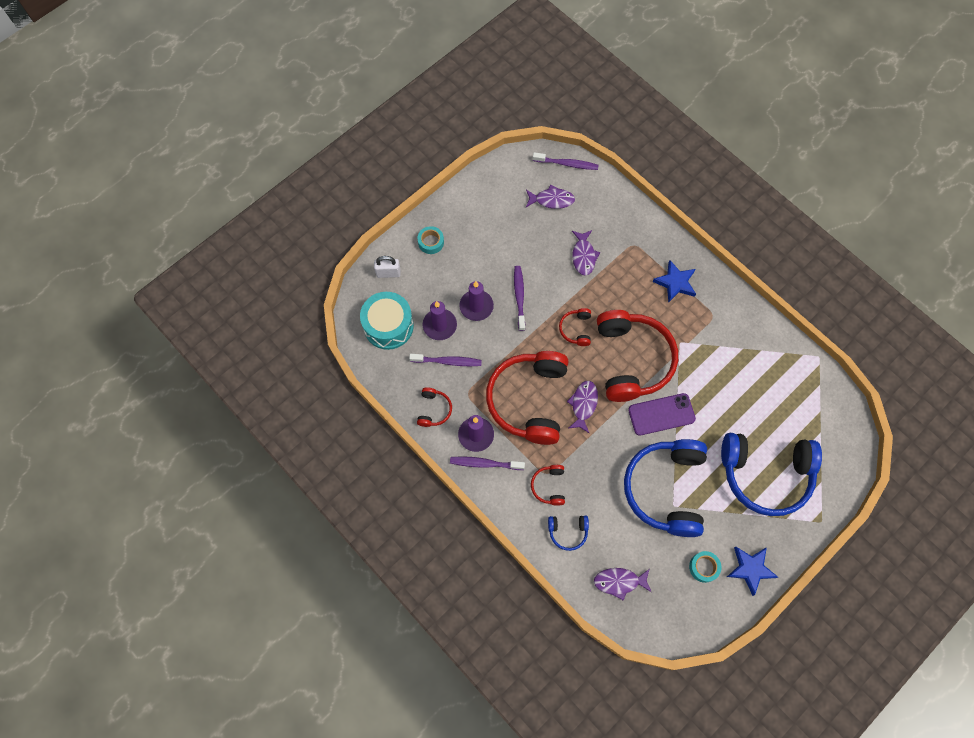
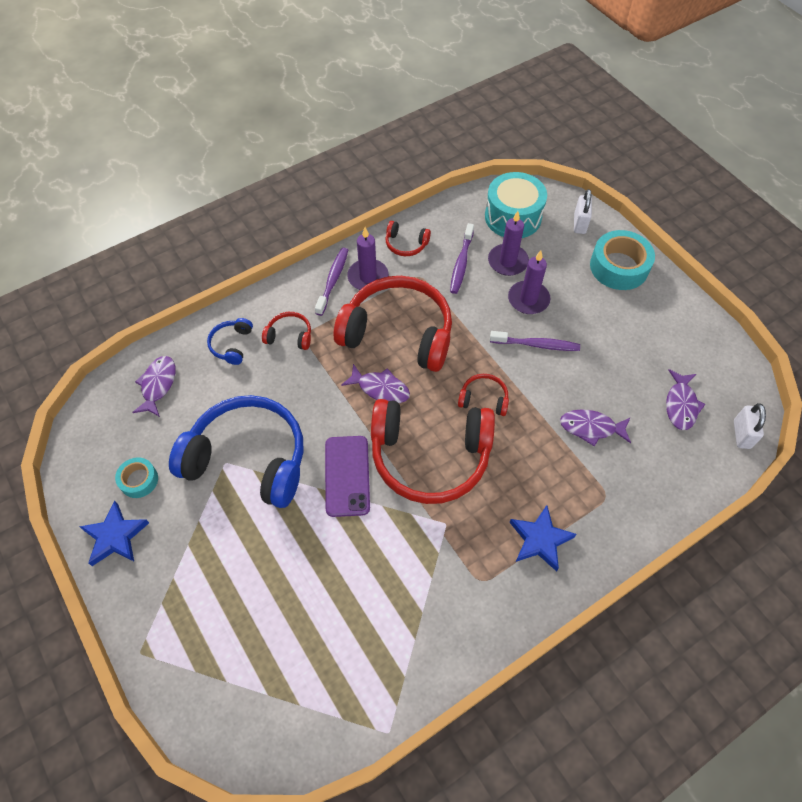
camera: 100 degrees right, 10 degrees down
turquoise tape [417,226,444,254] -> turquoise tape [590,230,655,290], size x1.82
purple toothbrush [533,152,599,170] -> white padlock [734,403,766,449]
blue headphones [721,433,822,516] -> none

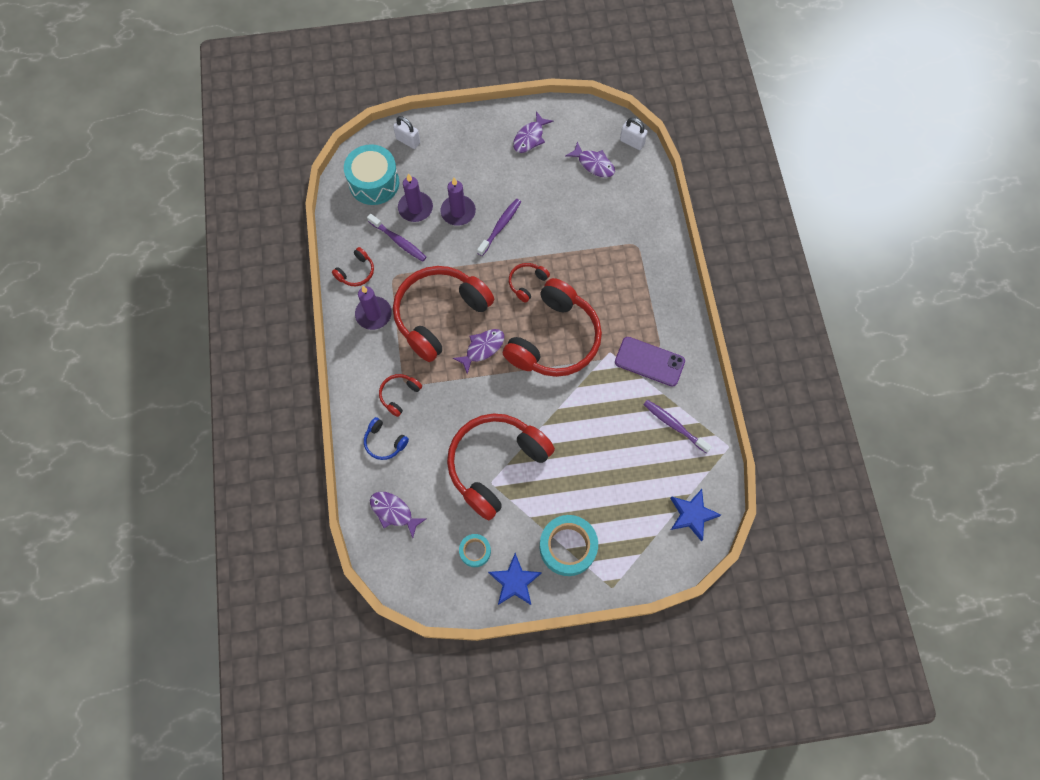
camera: 65 degrees left, 10 degrees up
blue headphones [169,395,304,508] -> red headphones [447,413,555,520]
purple toothbrush [315,248,348,316] -> purple toothbrush moved to [643,400,712,453]
purple phone [325,436,370,517] -> purple phone moved to [615,337,685,387]
blue star [509,505,576,572] -> blue star moved to [670,489,721,541]
purple fish [560,409,631,447] -> purple fish moved to [513,112,553,153]
turquoise tape [590,230,655,290] -> turquoise tape moved to [540,515,598,576]

